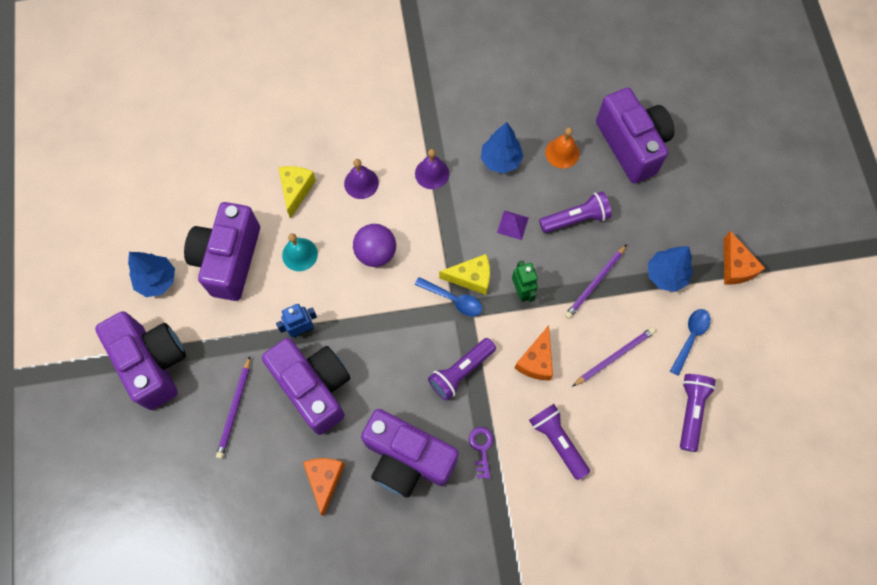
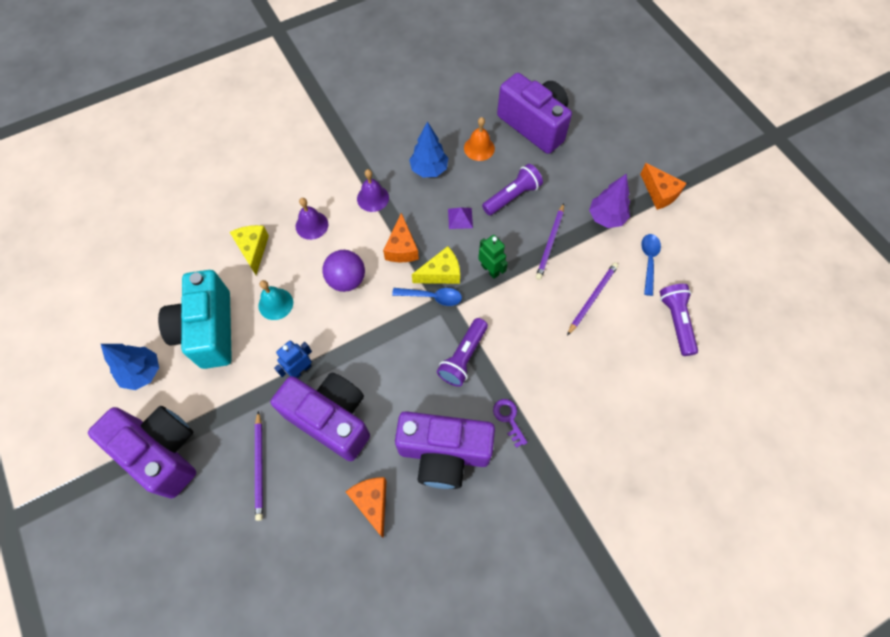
camera: 20 degrees left, 5 degrees down
purple camera [184,202,260,301] -> turquoise camera [158,270,232,369]
orange cheese [515,325,553,380] -> orange cheese moved to [383,213,419,262]
purple flashlight [529,404,590,480] -> none
blue tree [648,246,692,292] -> purple tree [589,174,630,228]

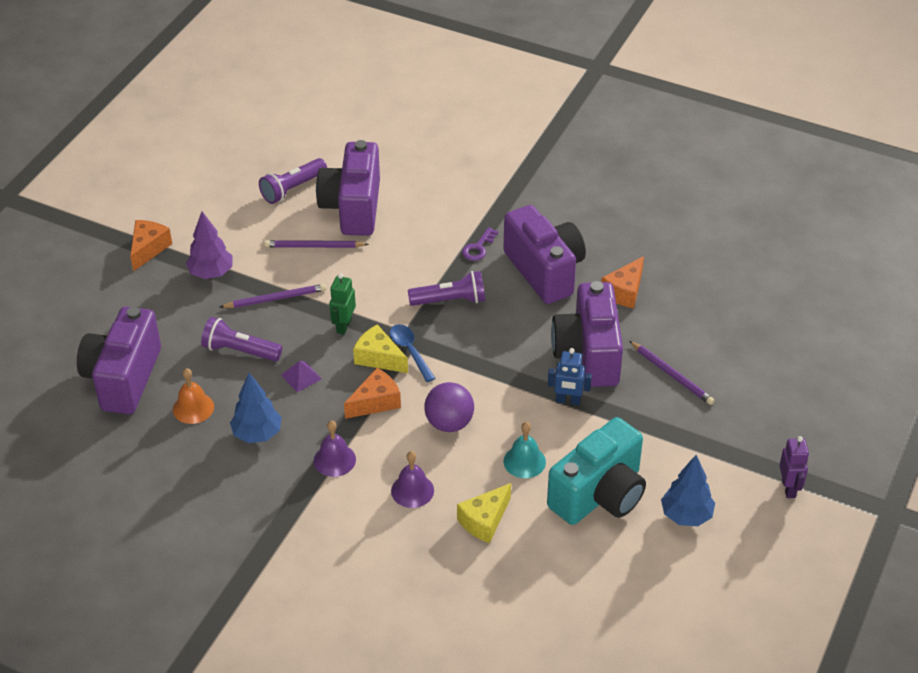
camera: 125 degrees left, 20 degrees down
purple camera [88,406,196,499] -> purple camera moved to [316,140,380,236]
purple pencil [255,411,263,521] -> purple pencil turned 90 degrees clockwise [629,341,715,405]
blue spoon [641,234,661,296] -> none
none -> purple robot [779,436,809,498]

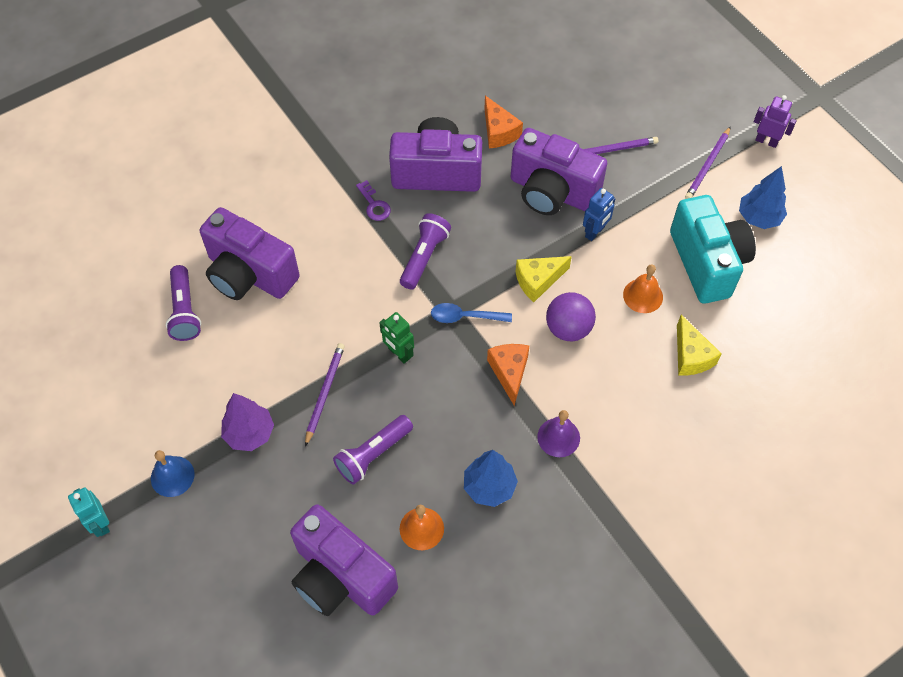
camera: 60 degrees left, 15 degrees up
orange cheese [130,220,172,272] -> blue bell [151,450,195,497]
purple pencil [264,240,369,248] -> purple pencil moved to [685,126,731,199]
purple pyramid [281,361,322,392] -> none
yellow cheese [353,325,408,373] -> yellow cheese moved to [515,256,572,302]
purple bell [391,451,434,508] -> none
turquoise bell [504,422,546,478] -> orange bell [623,264,663,313]
none -> turquoise robot [68,487,110,537]

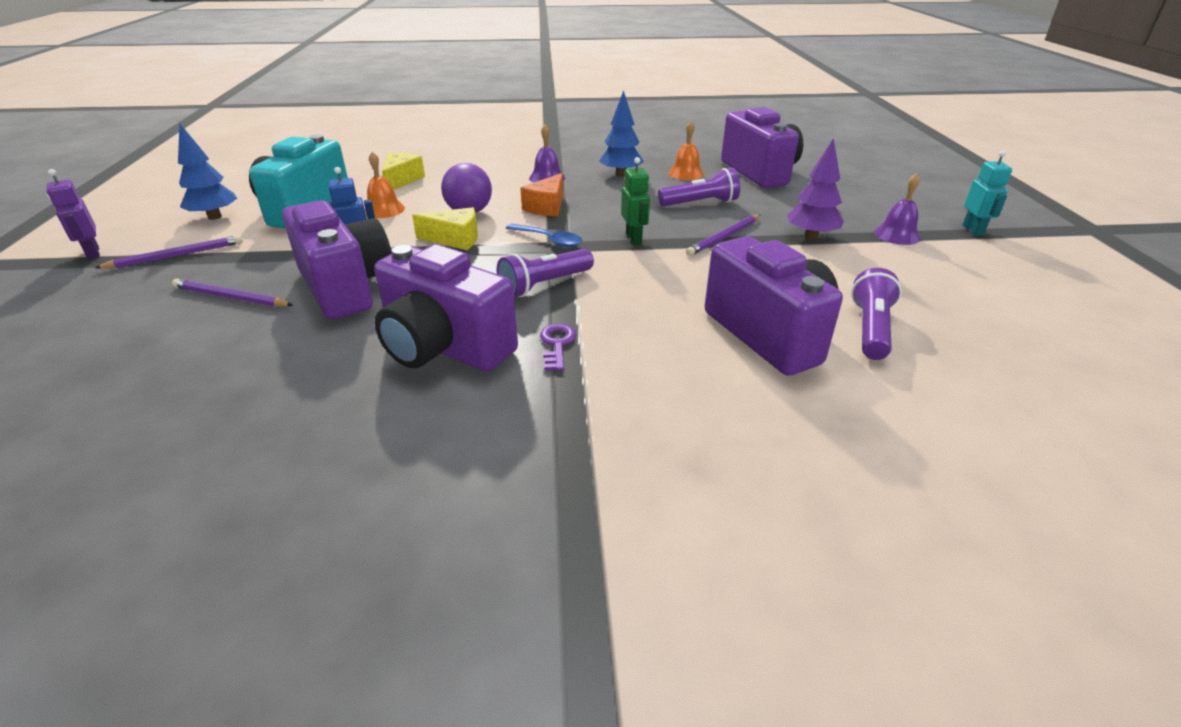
camera: 150 degrees left, 25 degrees down
blue bell [151,450,195,497] -> purple bell [874,173,921,245]
orange cheese [485,96,523,149] -> none

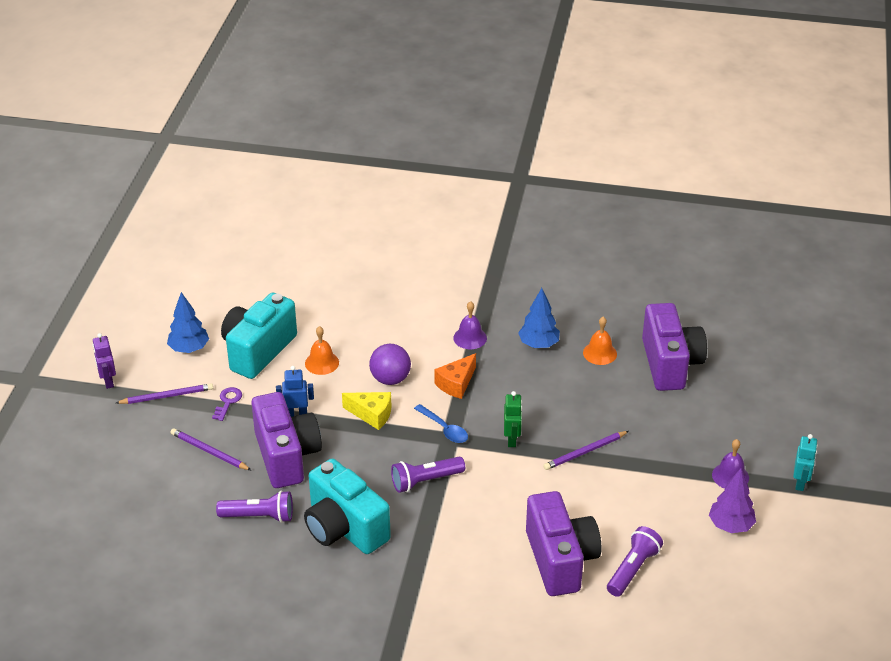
camera: 15 degrees right, 5 degrees up
purple camera [374,244,518,371] -> turquoise camera [304,459,391,554]
yellow cheese [382,153,425,190] -> none
purple key [540,324,576,371] -> purple key moved to [212,387,242,421]
purple flashlight [658,168,740,206] -> purple flashlight moved to [216,491,293,523]
purple tree [787,138,844,239] -> purple tree moved to [709,468,756,533]

